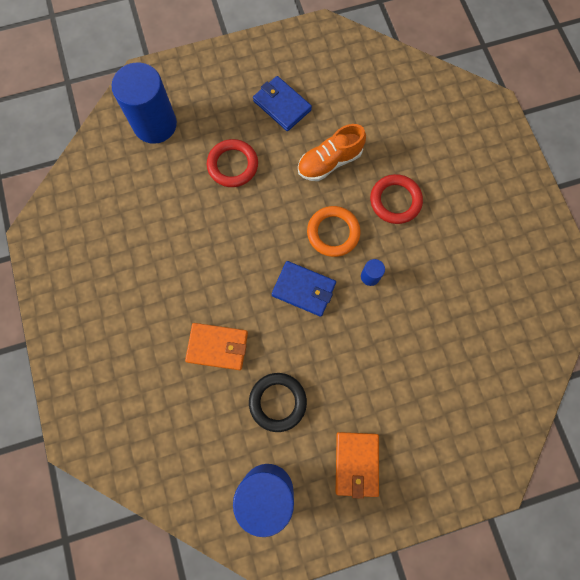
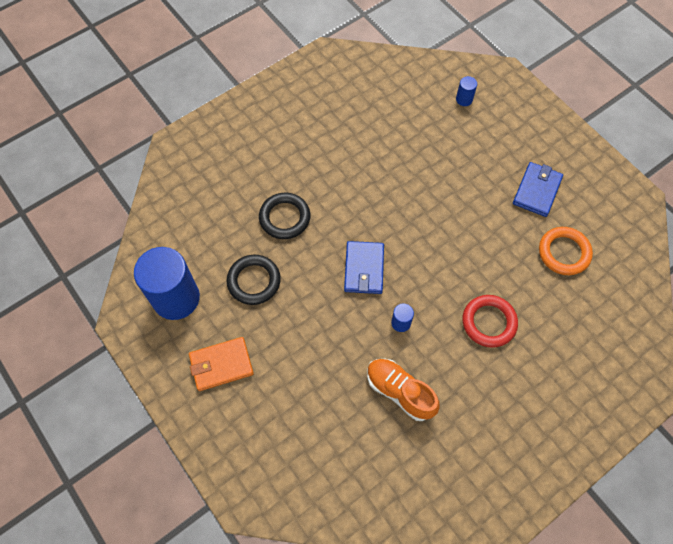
camera: 70 degrees right, 10 degrees down
blue cylinder [112,62,177,144] -> blue cylinder [456,76,477,106], size x0.41
orange wallet [185,323,248,370] -> black ring [259,193,310,239]
red ring [207,139,258,187] -> none
orange shoe [298,124,366,181] -> orange shoe moved to [367,359,440,421]
orange ring [307,206,360,257] -> orange ring moved to [539,227,593,275]

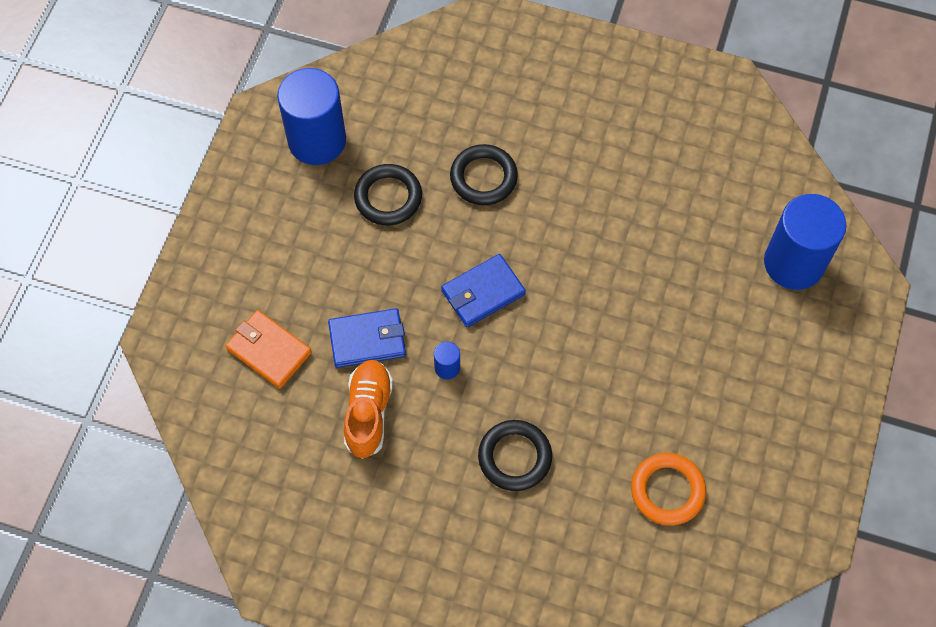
camera: 55 degrees right, 0 degrees up
orange wallet [189,337,254,391] -> orange wallet moved to [225,310,312,389]
blue cylinder [456,76,477,106] -> blue cylinder [764,194,847,290], size x2.44
red ring [462,295,518,348] -> black ring [478,420,552,491]
blue wallet [513,162,563,217] -> blue wallet moved to [328,308,406,368]

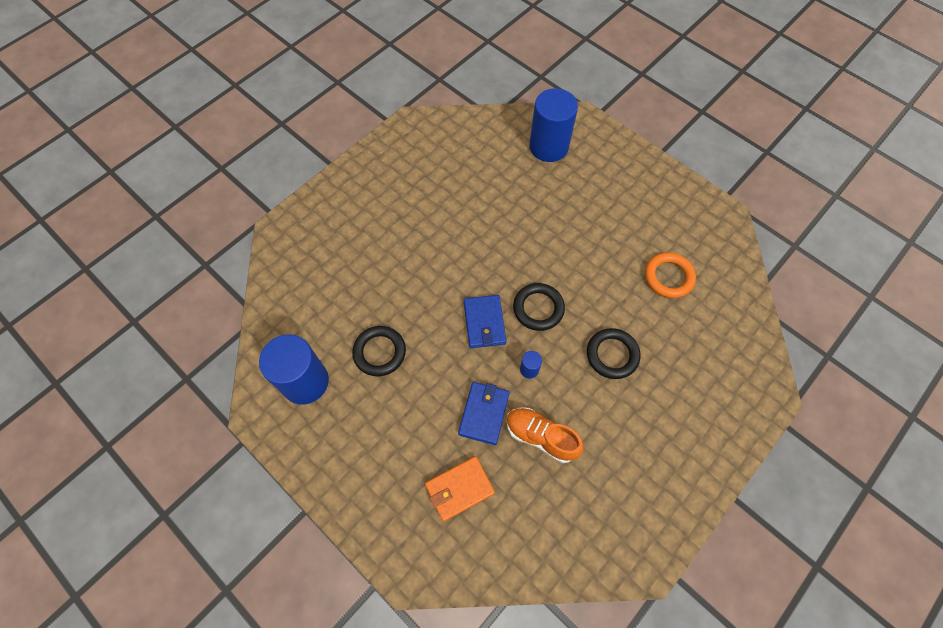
camera: 65 degrees left, 0 degrees up
black ring [450,144,518,205] -> black ring moved to [513,283,565,331]

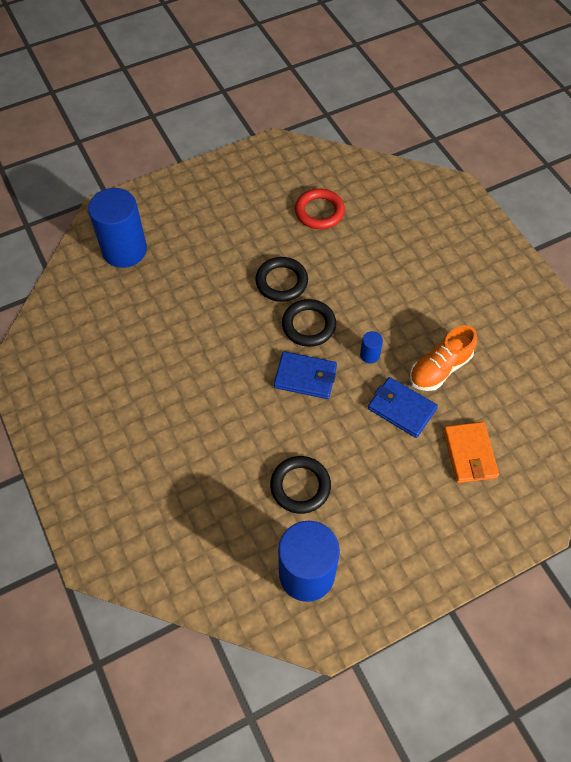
camera: 70 degrees left, 5 degrees down
black ring [587,328,640,379] -> black ring moved to [255,257,308,302]
orange ring [645,252,696,298] -> red ring [295,188,345,229]

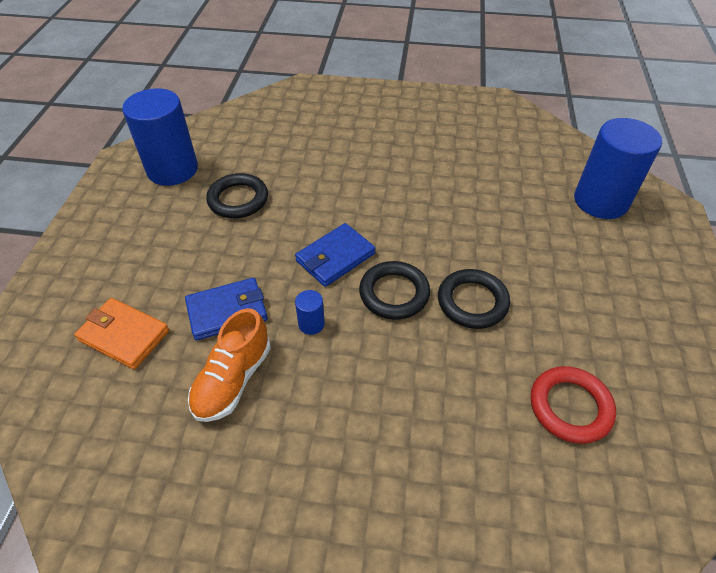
camera: 125 degrees right, 10 degrees down
orange shoe [410,325,477,391] -> orange shoe turned 150 degrees counterclockwise [188,308,271,422]

